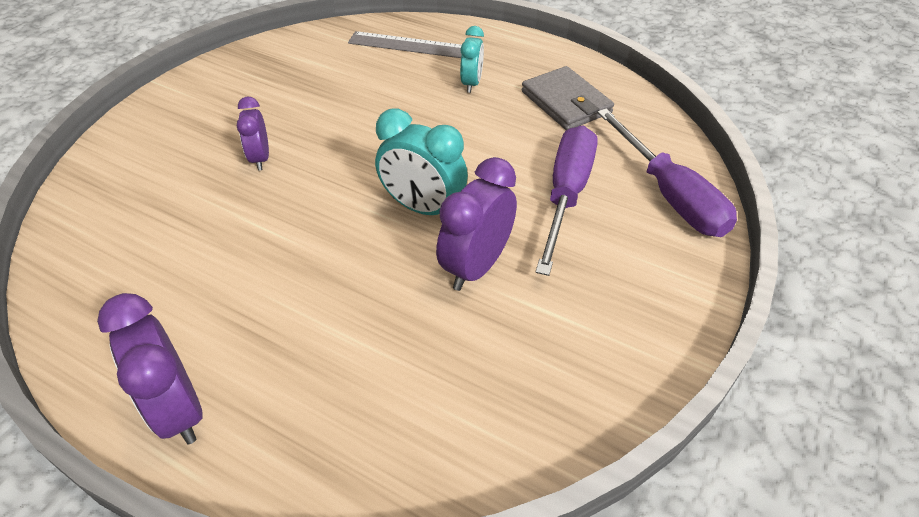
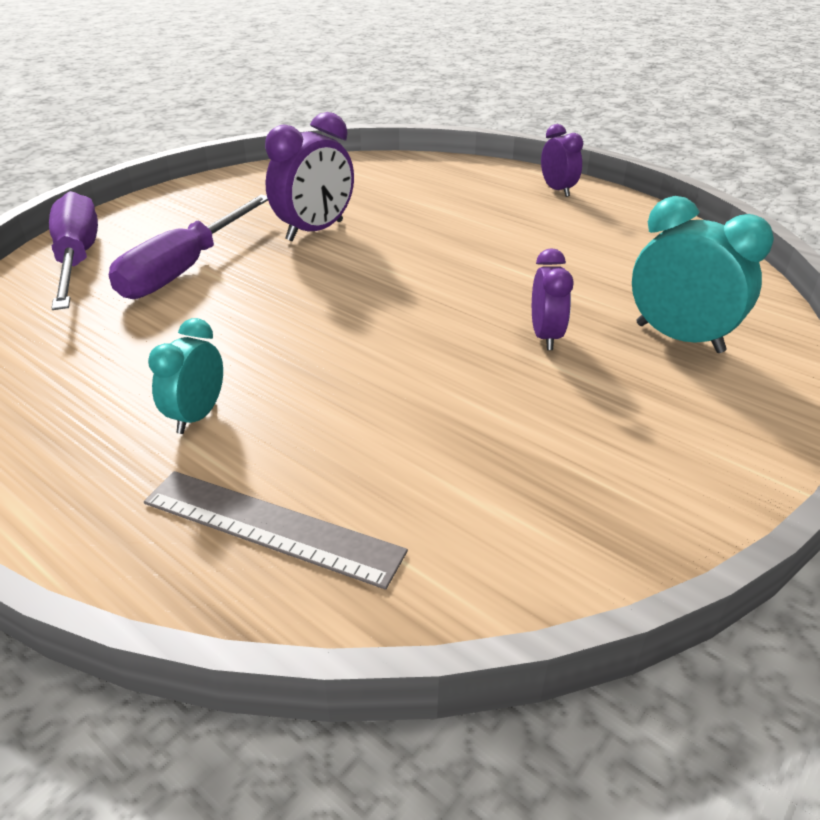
camera: 170 degrees left, 10 degrees down
purple clock [97,293,203,444] -> purple clock [541,124,583,197], size x0.62
turquoise clock [375,109,468,215] -> turquoise clock moved to [632,196,774,353]
grey wallet [522,66,614,130] -> none

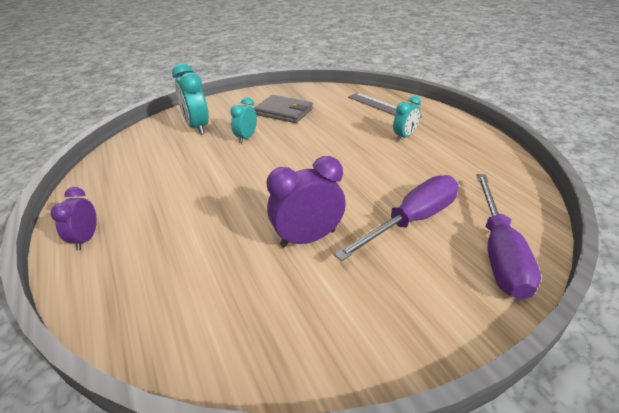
camera: 155 degrees left, 0 degrees up
purple clock [532,248,574,350] -> turquoise clock [230,97,257,143]
none -> grey wallet [254,95,313,123]

